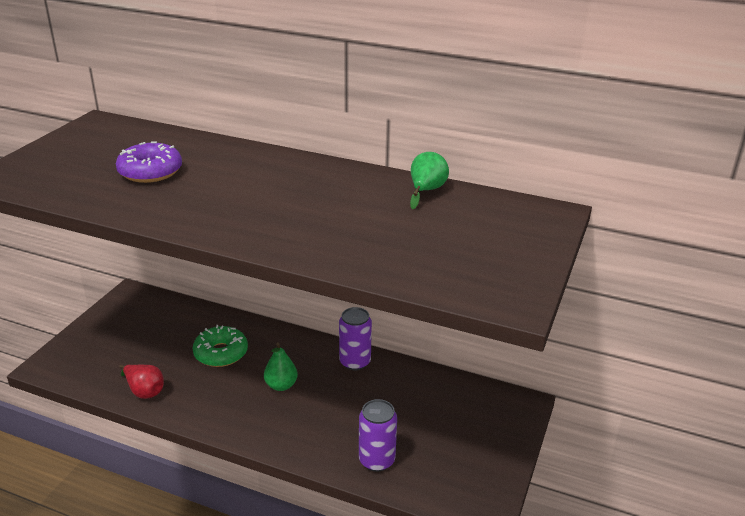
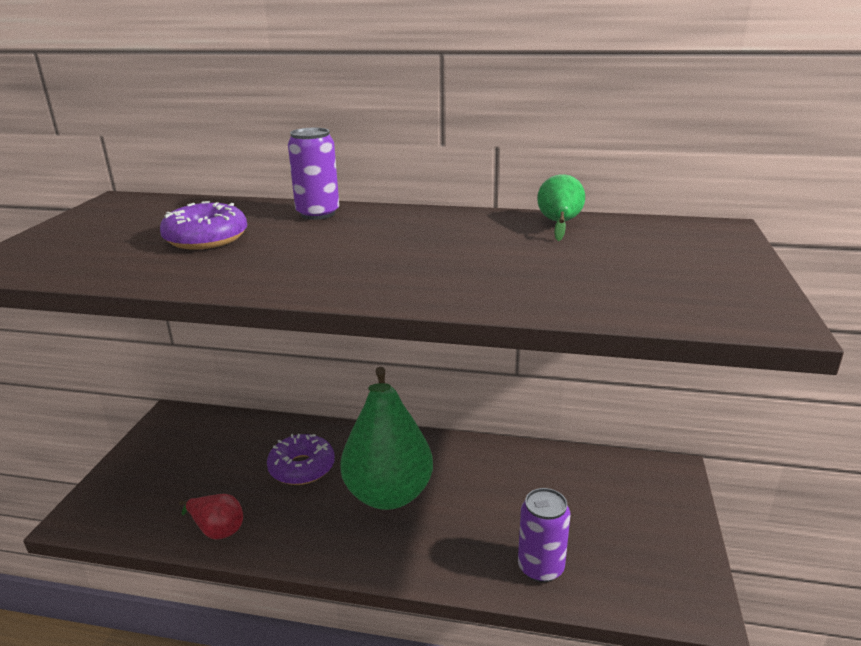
camera: 10 degrees left, 5 degrees down
green donut [193,325,248,367] -> purple donut [267,434,335,485]
green pear [264,342,298,391] -> green pear [340,367,433,510], size x2.18
purple can [339,307,372,370] -> purple can moved to [288,128,339,220]

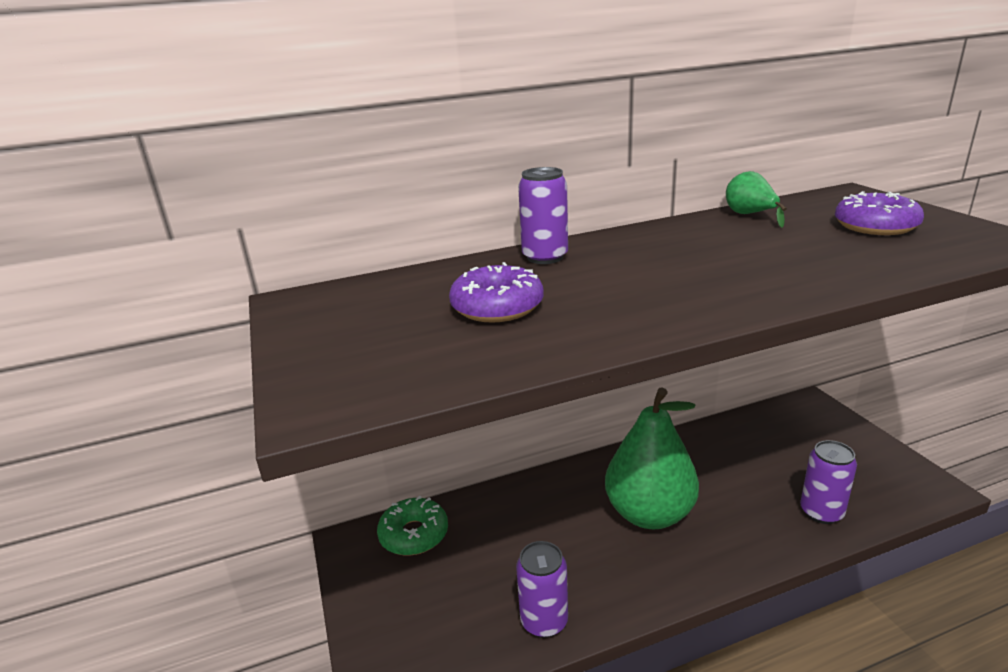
camera: 30 degrees left, 0 degrees up
red pear [179,494,243,539] -> purple can [516,541,568,638]
purple donut [267,434,335,485] -> purple donut moved to [835,191,924,235]
none -> green donut [377,496,448,556]

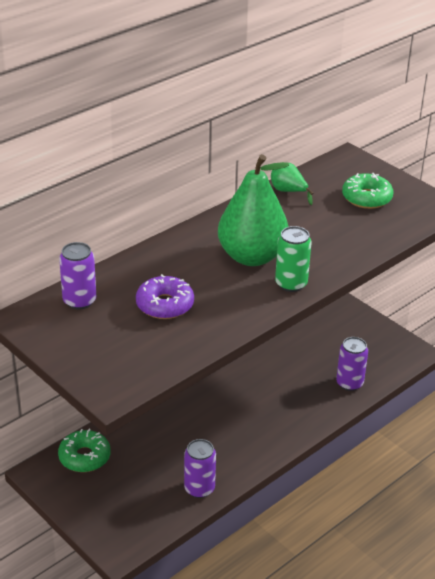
camera: 25 degrees left, 10 degrees up
purple can [518,167,568,264] -> purple can moved to [59,242,96,309]
green pear [605,387,699,529] -> green pear moved to [218,154,289,266]
purple donut [835,191,924,235] -> green donut [342,173,393,209]
none -> green can [275,226,312,292]

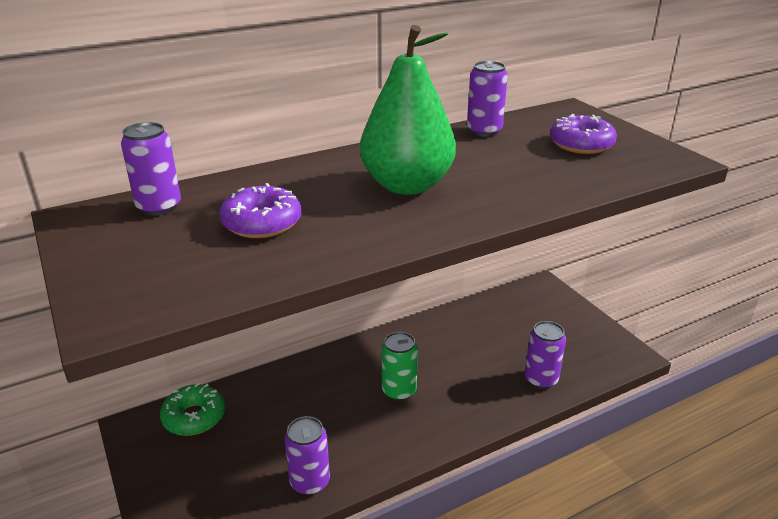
camera: 15 degrees right, 5 degrees down
green pear [271,162,313,205] -> purple can [467,61,508,137]
green can [275,226,312,292] -> green can moved to [381,332,418,401]
green donut [342,173,393,209] -> purple donut [550,114,617,154]

